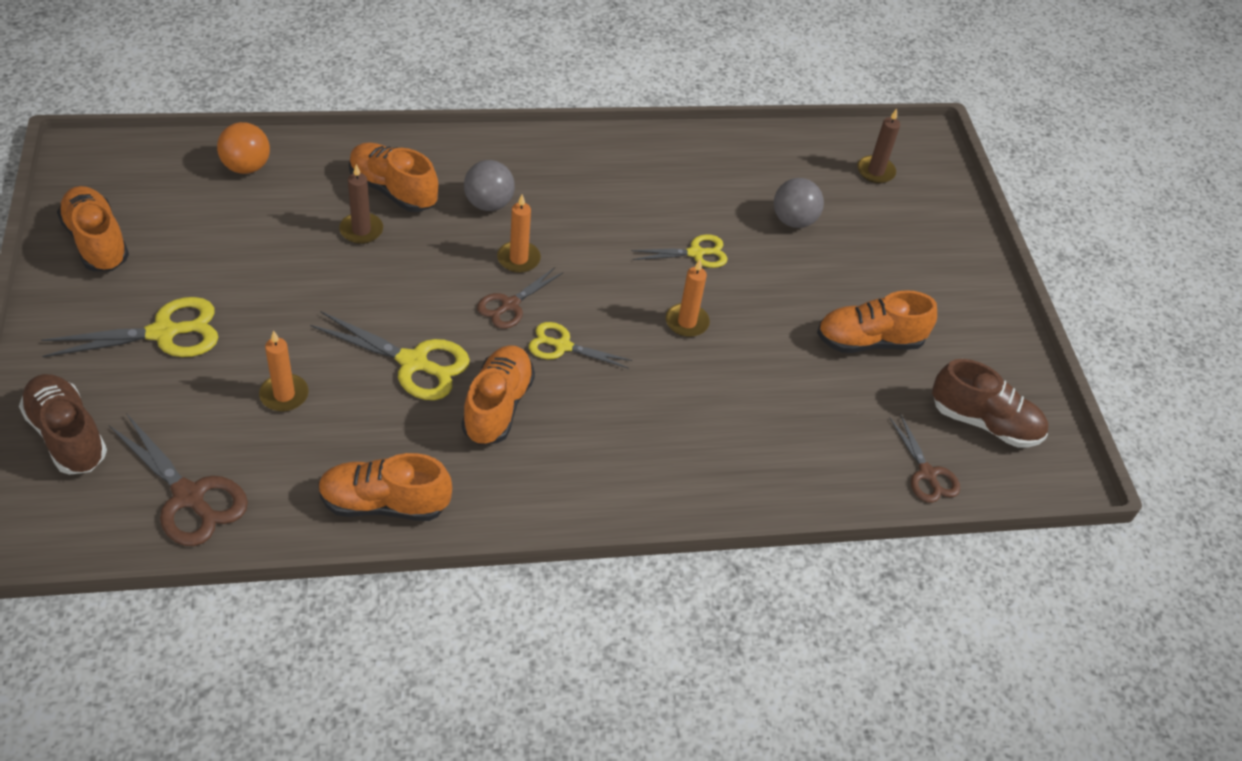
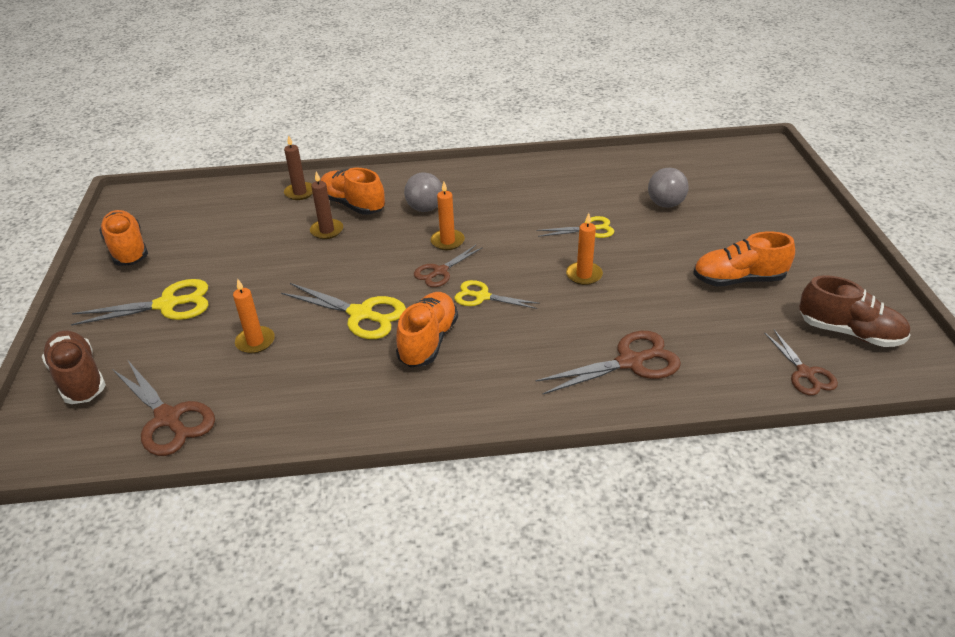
camera: 10 degrees right, 10 degrees down
orange ball [217,122,270,174] -> none
orange shoe [318,453,452,521] -> none
brown candle [858,109,900,183] -> brown candle moved to [284,135,313,200]
none -> brown scissors [535,331,681,394]

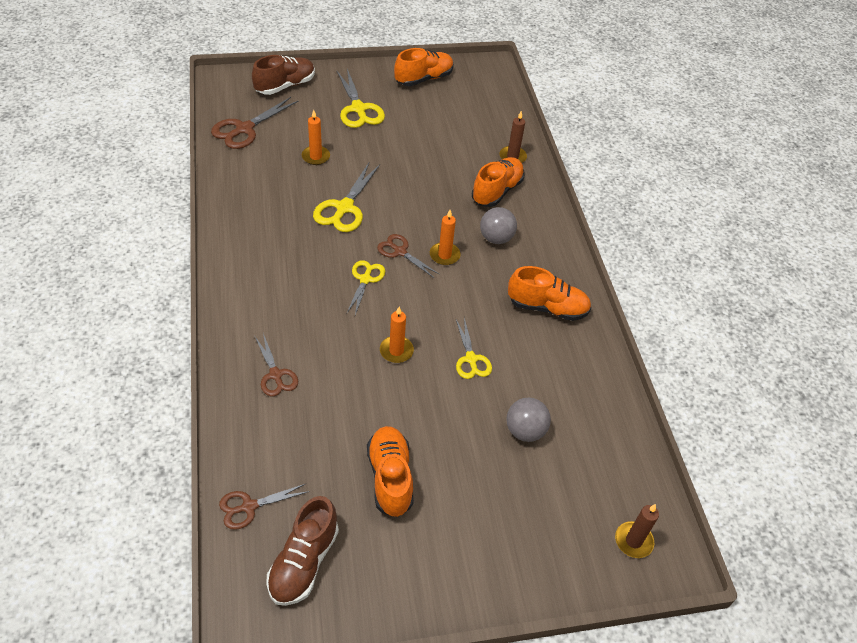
camera: 80 degrees right, 10 degrees up
brown candle [310,171,343,239] -> brown candle moved to [615,504,659,558]
orange shoe [396,292,458,367] -> orange shoe moved to [508,266,591,321]
brown scissors [535,331,681,394] -> brown scissors [255,334,298,396], size x0.64

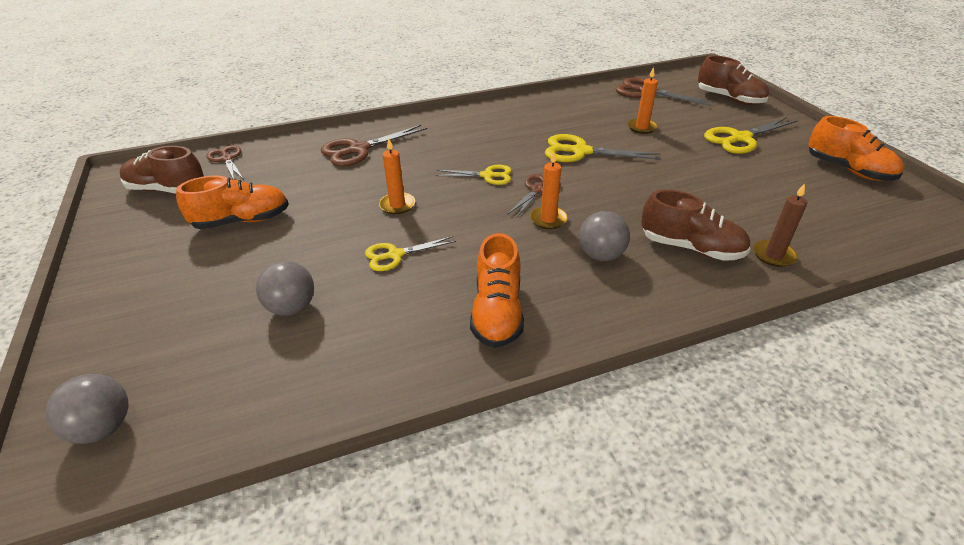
camera: 85 degrees right, 10 degrees down
brown scissors [255,334,298,396] -> brown scissors [321,125,427,166], size x1.57
orange shoe [472,157,525,207] -> brown shoe [641,190,751,261]
brown candle [615,504,659,558] -> grey ball [45,374,129,444]

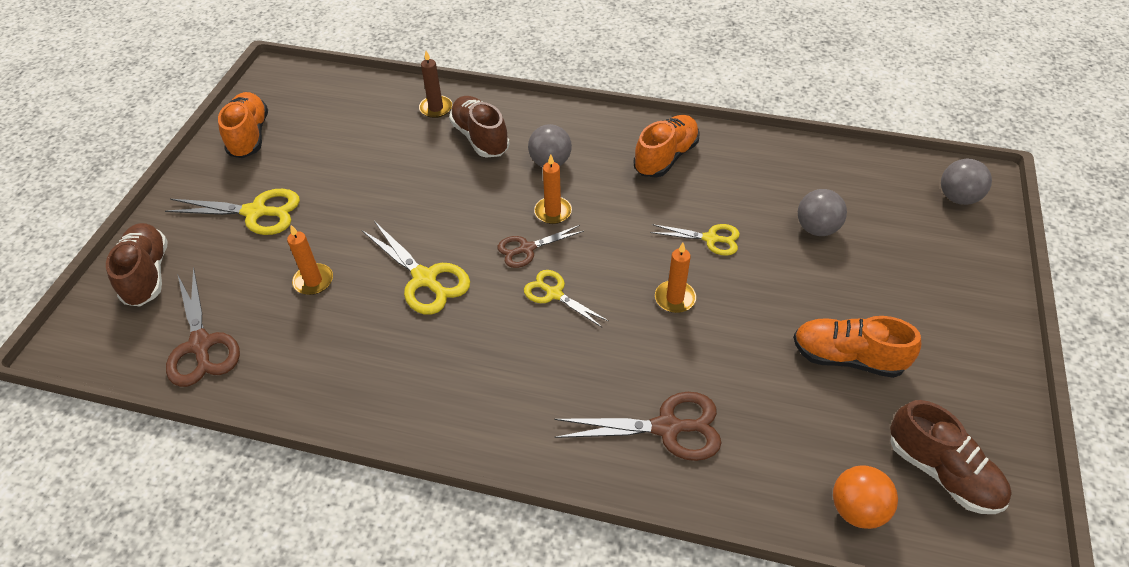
camera: 145 degrees left, 10 degrees up
brown scissors [206,145,243,180] -> orange ball [833,465,898,529]

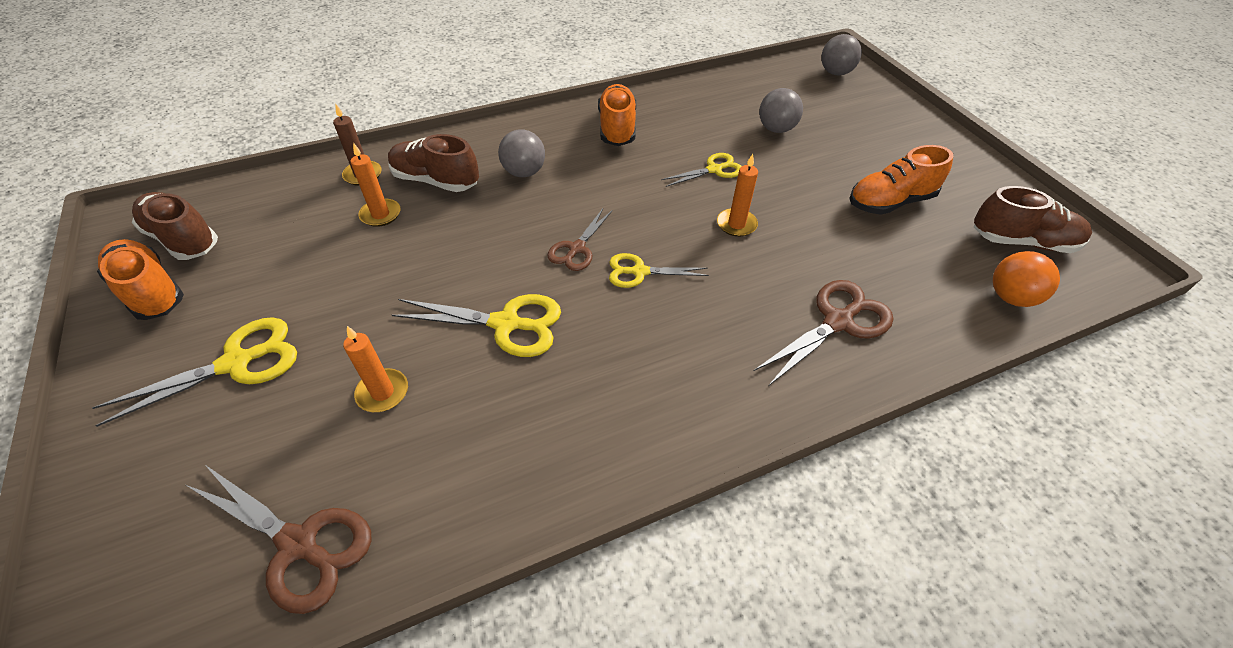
camera: 40 degrees left, 0 degrees up
brown shoe [106,223,168,306] -> brown shoe moved to [132,192,218,260]
orange candle [534,154,572,224] -> orange candle moved to [351,143,401,227]

